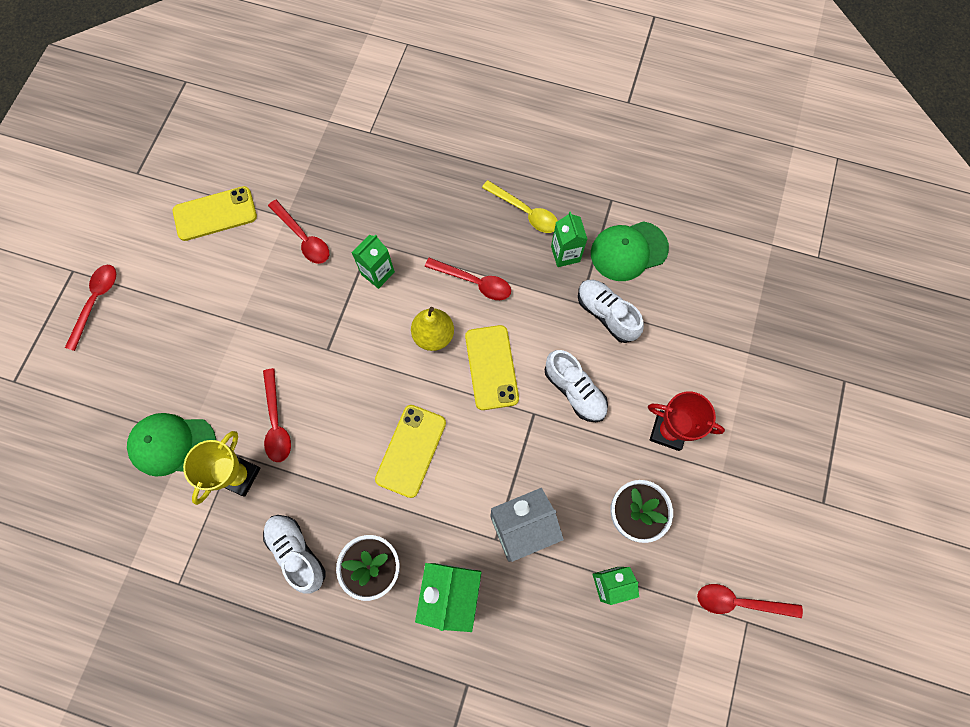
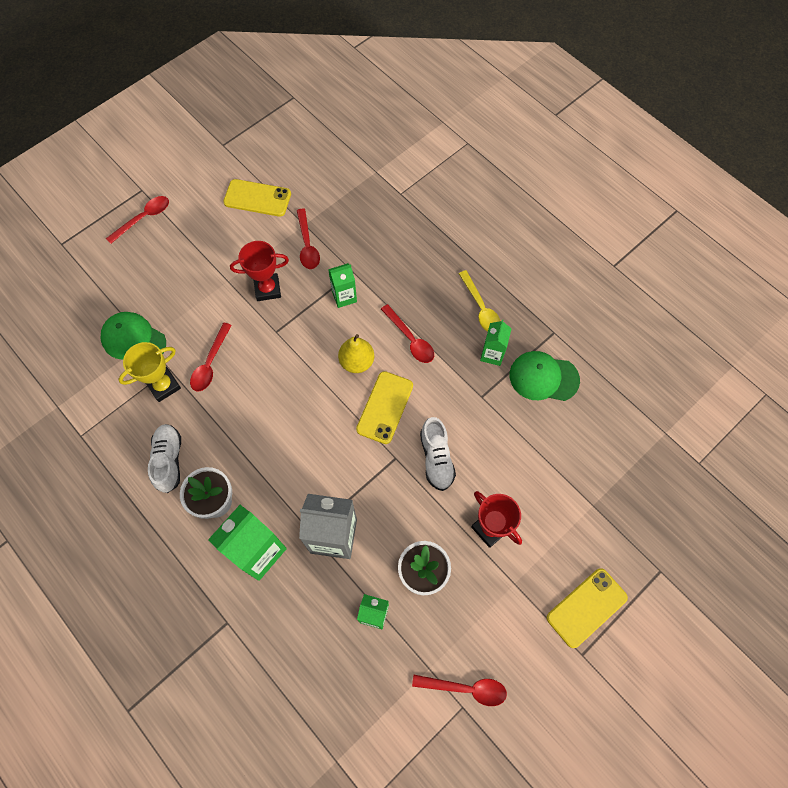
camera: 30 degrees right, 5 degrees down
yellow phone [375,405,446,498] -> yellow phone moved to [547,568,628,648]
white shoe [578,280,644,343] -> none
red spoon [697,584,803,618] -> red spoon turned 150 degrees clockwise [412,675,507,706]
none -> red trophy [230,241,289,301]

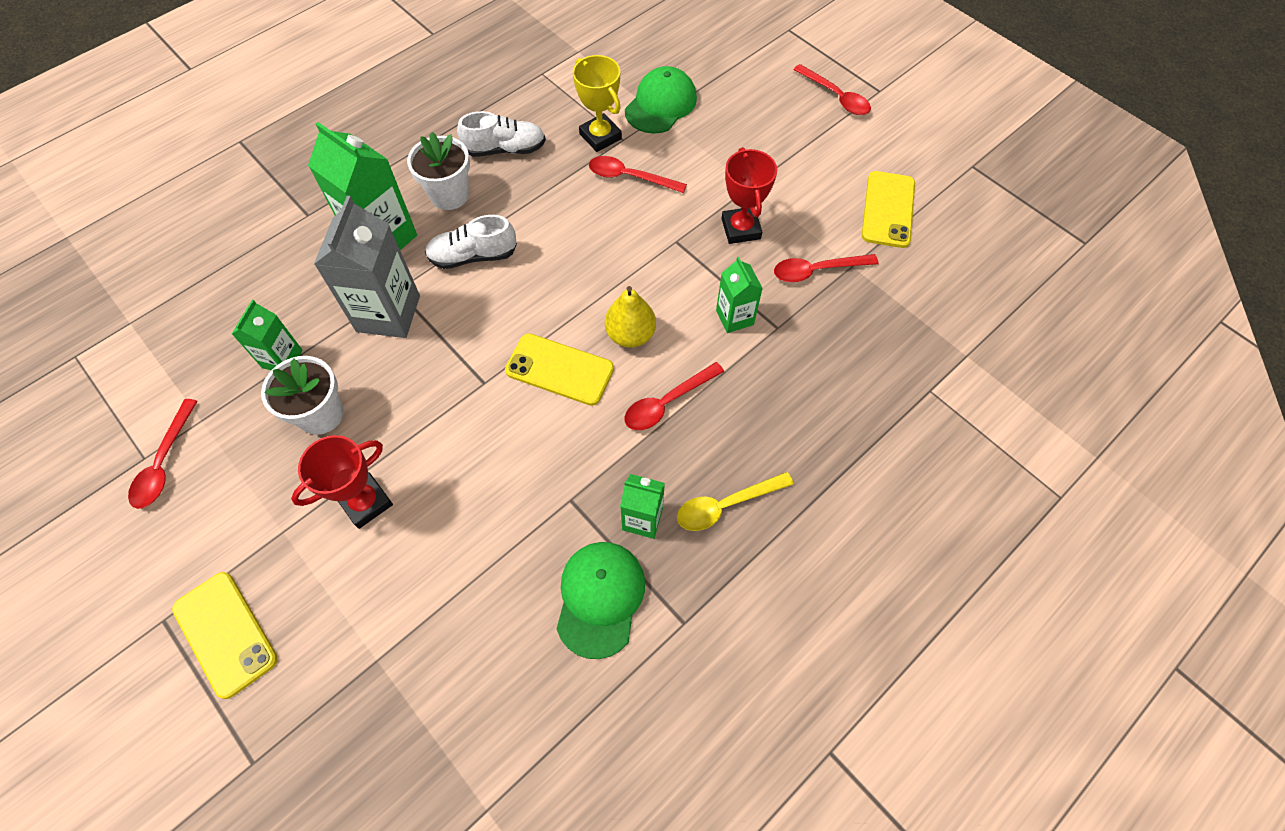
camera: 90 degrees right, 5 degrees down
white shoe [420,417,456,491] -> white shoe moved to [425,215,517,269]

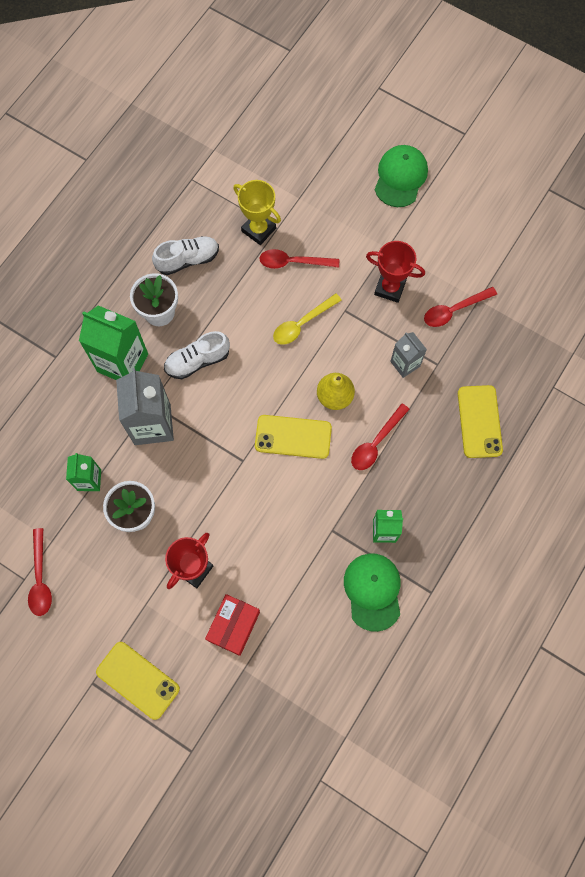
camera: 15 degrees left, 10 degrees up
green cap [625,66,697,134] -> green cap moved to [375,145,428,207]
yellow spoon [677,472,794,531] -> yellow spoon moved to [273,293,342,345]
green carton [716,257,763,333] -> grey carton [390,332,427,378]
red trophy [722,147,777,244] -> red trophy turned 45 degrees counterclockwise [366,241,425,303]
red spoon [793,64,871,115] -> none
yellow phone [862,171,915,248] -> yellow phone moved to [458,385,503,458]
none -> red box [205,594,260,656]

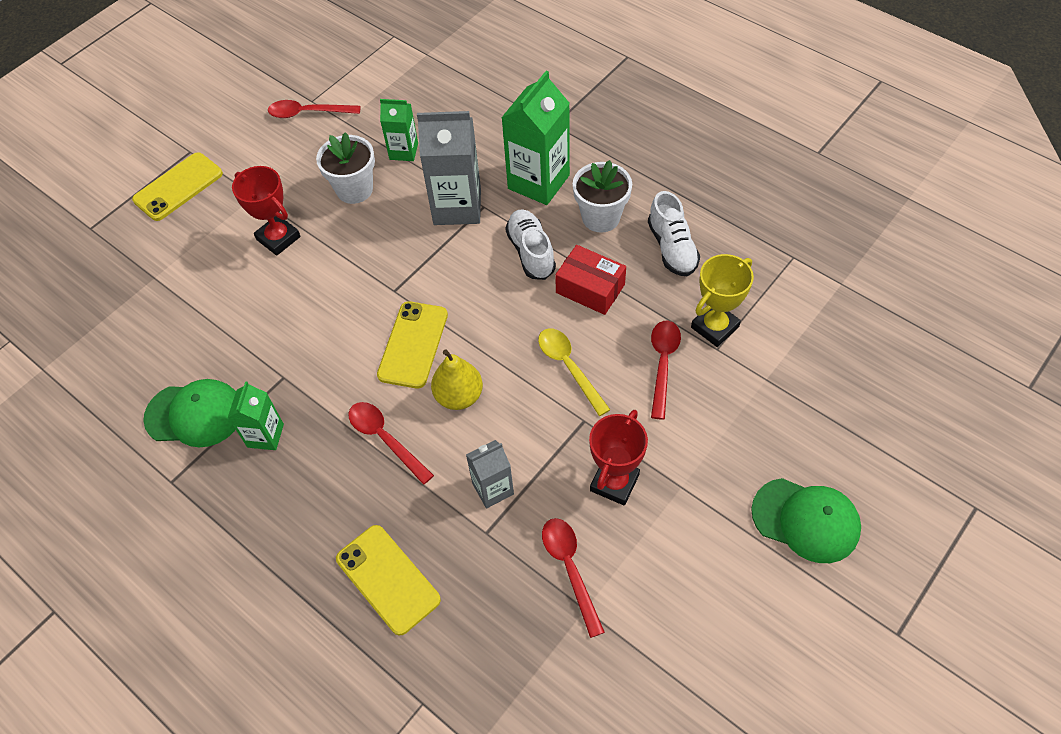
camera: 100 degrees right, 15 degrees down
red box [205,594,260,656] -> red box moved to [555,245,626,315]
yellow phone [458,385,503,458] -> yellow phone turned 45 degrees clockwise [336,525,441,636]

